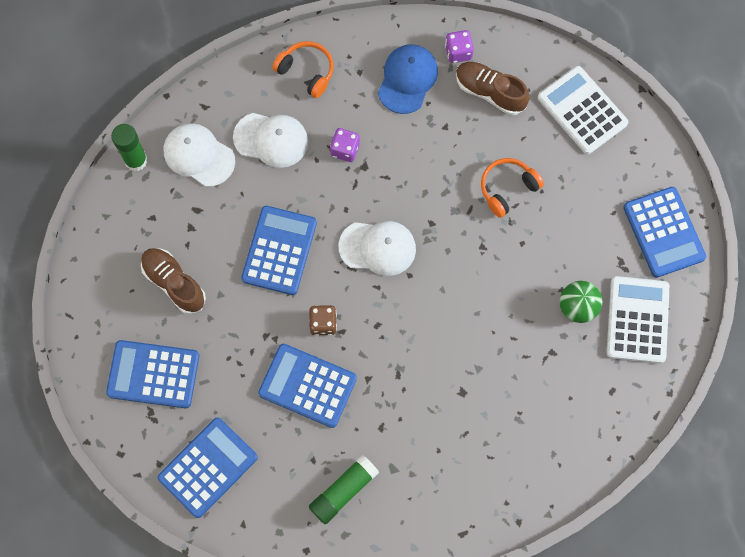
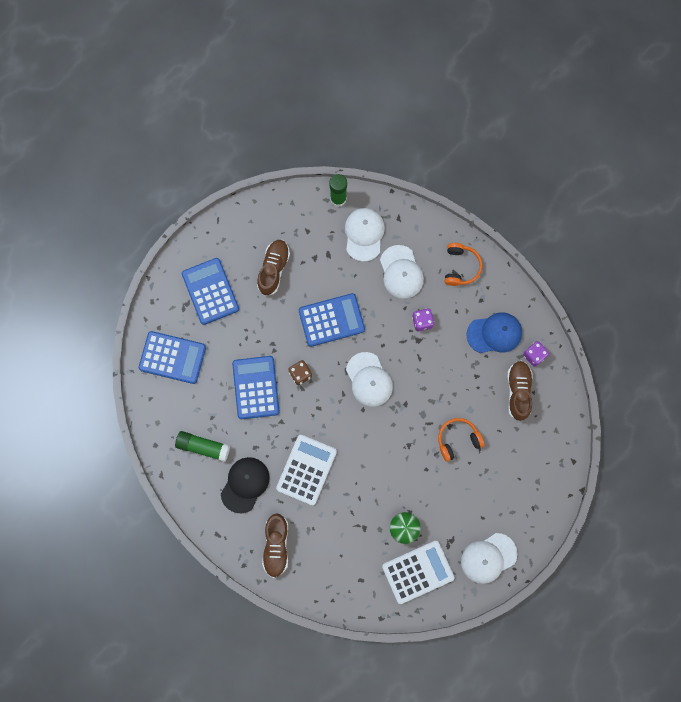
camera: 60 degrees right, 5 degrees up
orange headphones [481,158,544,218] -> orange headphones turned 45 degrees counterclockwise [438,418,484,462]
white calculator [538,66,628,154] -> white calculator moved to [276,435,337,505]
blue calculator [623,187,706,278] -> white cap [461,533,517,584]
none -> black cap [221,457,270,513]
none -> brown shoe [262,513,288,578]

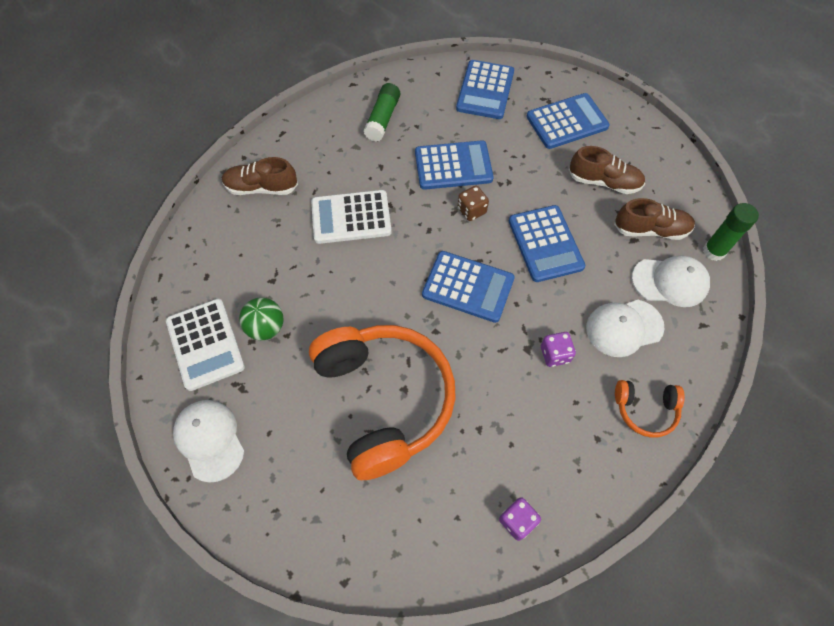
camera: 90 degrees right, 15 degrees down
black cap [221,457,270,513] -> none
white calculator [276,435,337,505] -> white calculator turned 150 degrees clockwise [311,190,392,244]
white cap [346,352,393,407] -> blue calculator [422,251,515,323]
orange headphones [438,418,484,462] -> orange headphones [309,325,456,480], size x2.28
blue cap [466,312,522,353] -> none
brown shoe [507,361,533,421] -> brown shoe moved to [614,198,695,240]

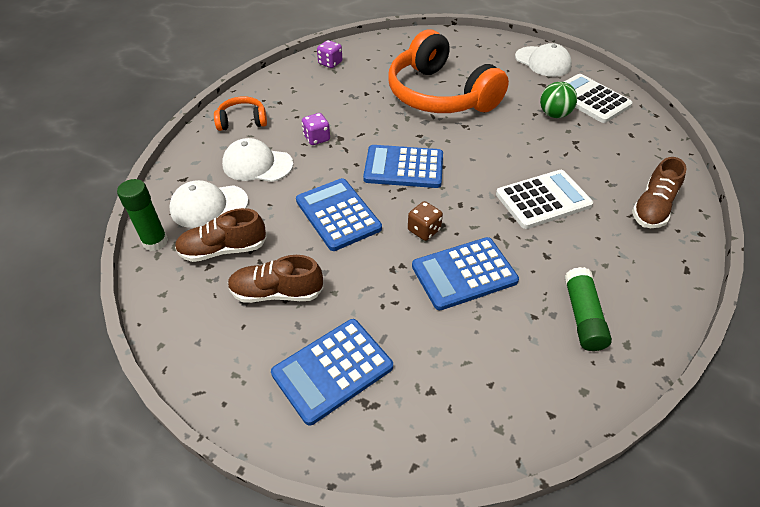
camera: 165 degrees right, 15 degrees down
brown shoe [222,157,298,195] -> brown shoe turned 135 degrees clockwise [632,157,687,228]
blue calculator [456,60,514,119] -> none
white cap [586,300,664,357] -> white cap turned 135 degrees counterclockwise [222,138,293,182]

